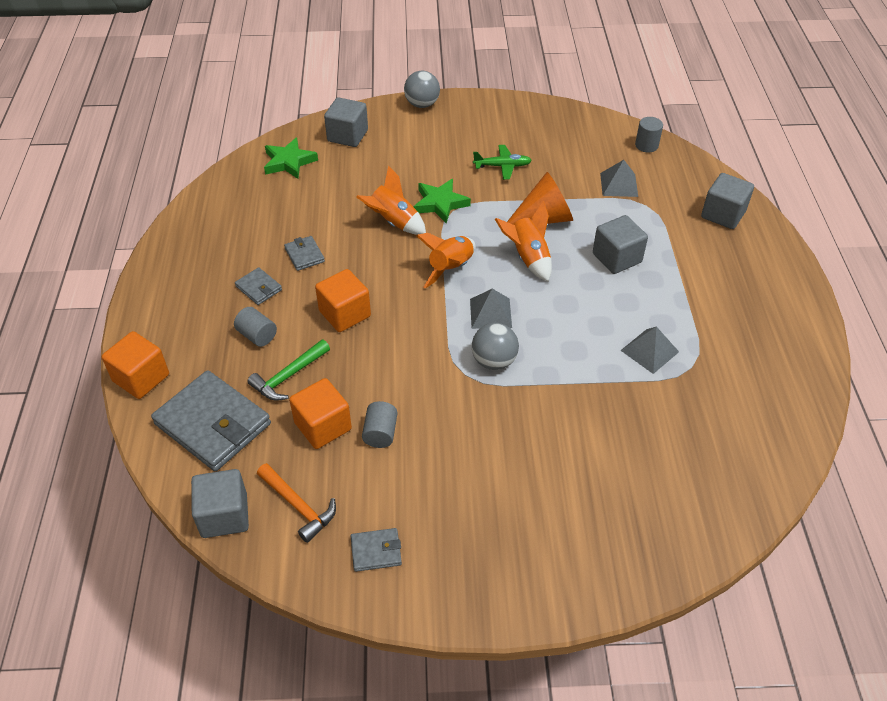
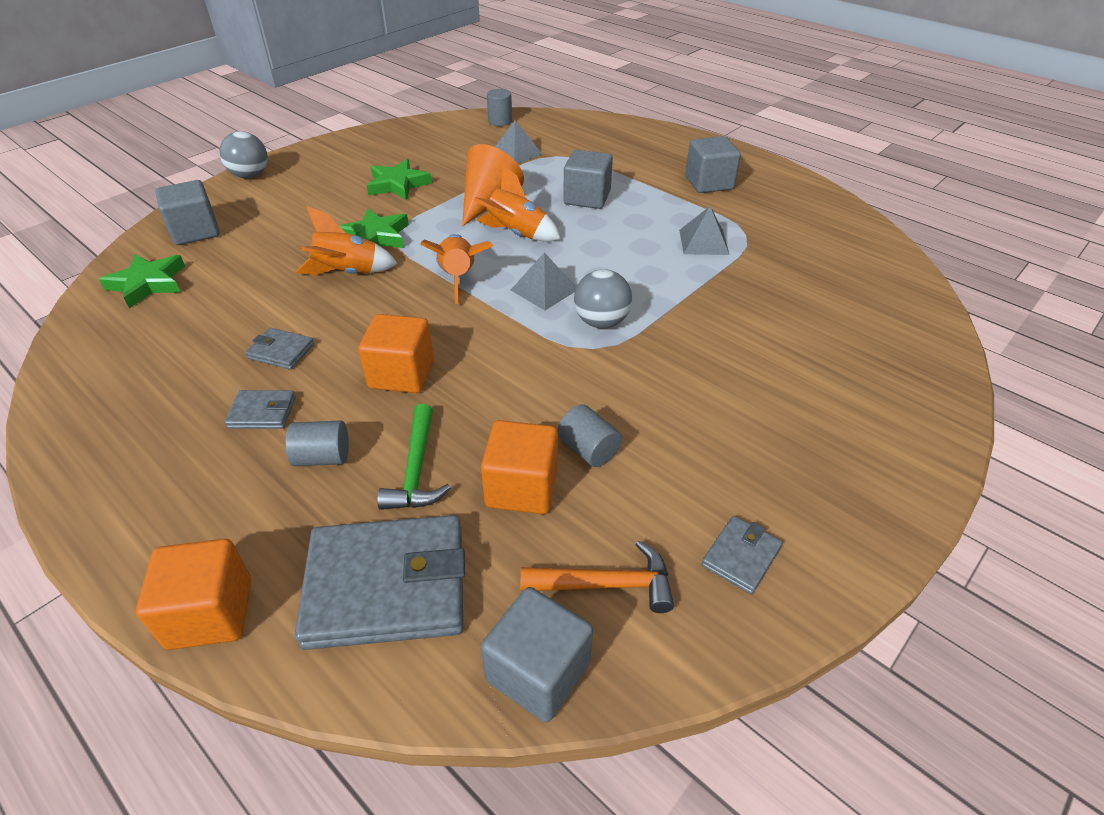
camera: 45 degrees left, 5 degrees down
green plane [473,145,532,180] -> green star [366,159,432,200]
grey cube [701,173,754,229] -> grey cube moved to [685,136,741,193]

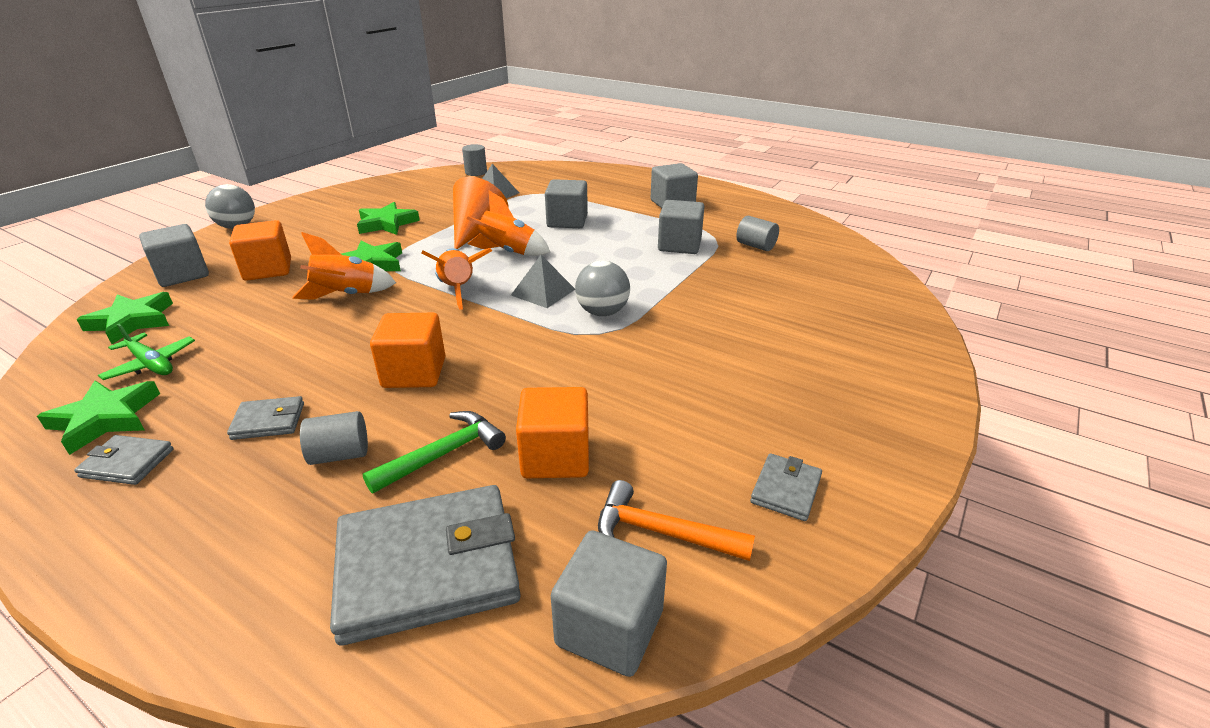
camera: 10 degrees left, 10 degrees down
orange cube [136,539,251,650] -> orange cube moved to [229,220,291,281]
grey wallet [245,328,314,370] -> grey wallet moved to [74,435,173,485]
green hammer [377,404,451,510] -> green hammer turned 120 degrees counterclockwise [363,411,506,493]
orange hammer [521,541,674,613] -> orange hammer turned 150 degrees counterclockwise [598,480,755,561]
grey cylinder [558,404,622,467] -> grey cylinder moved to [736,216,779,251]
grey pyramid [679,206,729,255] -> grey cube [658,200,704,254]
none -> green star [37,381,160,455]
none -> green plane [98,324,195,380]

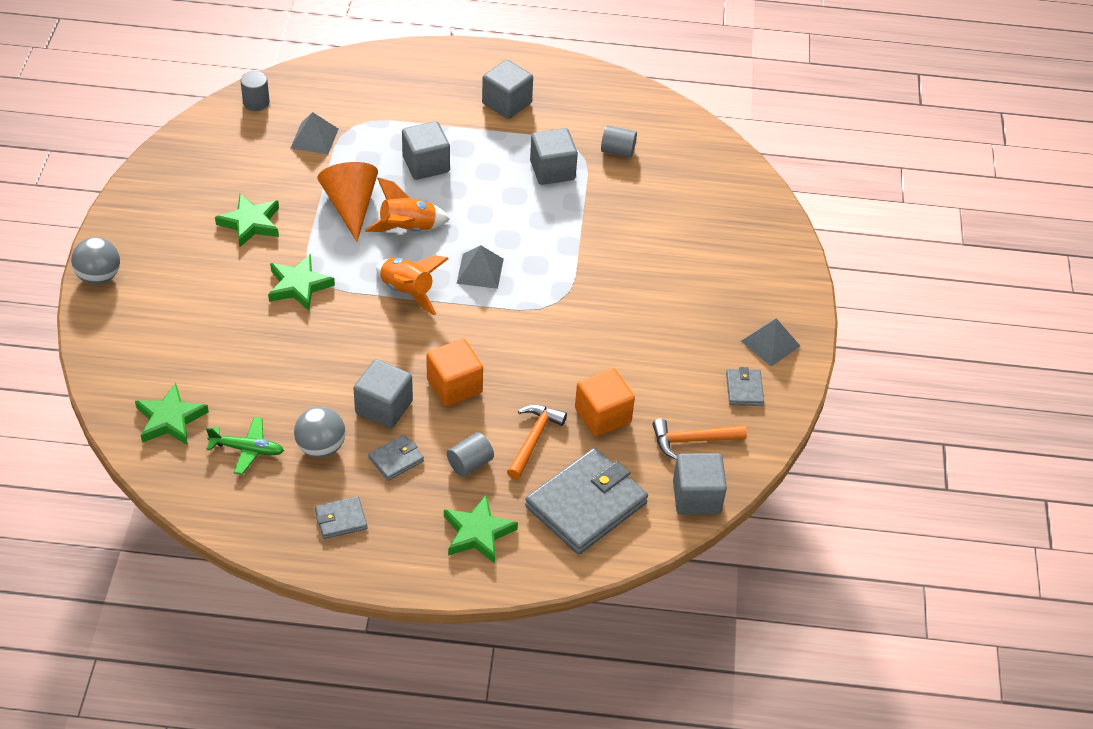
camera: 30 degrees left, 15 degrees up
green star [37,381,160,455] -> green star moved to [444,495,518,564]
grey cube [139,224,209,287] -> grey cube moved to [354,359,413,429]
orange cube [229,220,291,281] -> none
orange rocket [292,232,396,300] -> none
green hammer [363,411,506,493] -> orange hammer [507,405,567,479]
grey ball [575,261,630,316] -> grey ball moved to [294,407,346,458]
none -> grey pyramid [741,318,800,367]

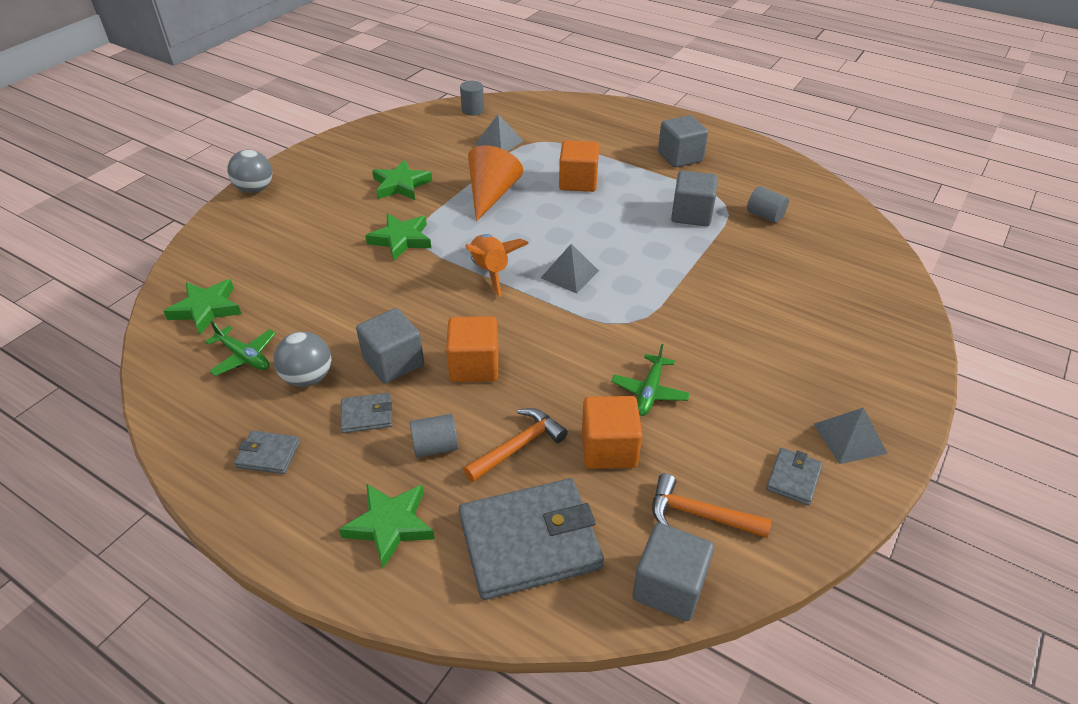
camera: 30 degrees right, 5 degrees down
orange rocket [365,177,450,232] -> none
grey cube [402,121,450,180] -> orange cube [559,140,599,192]
none -> green plane [611,344,690,416]

